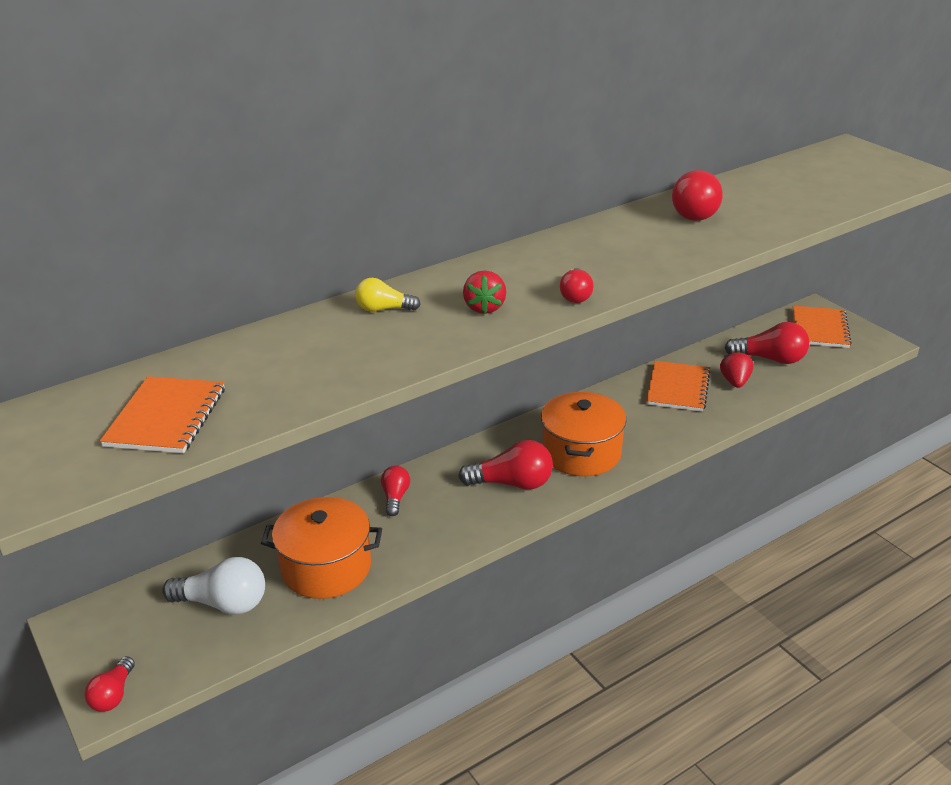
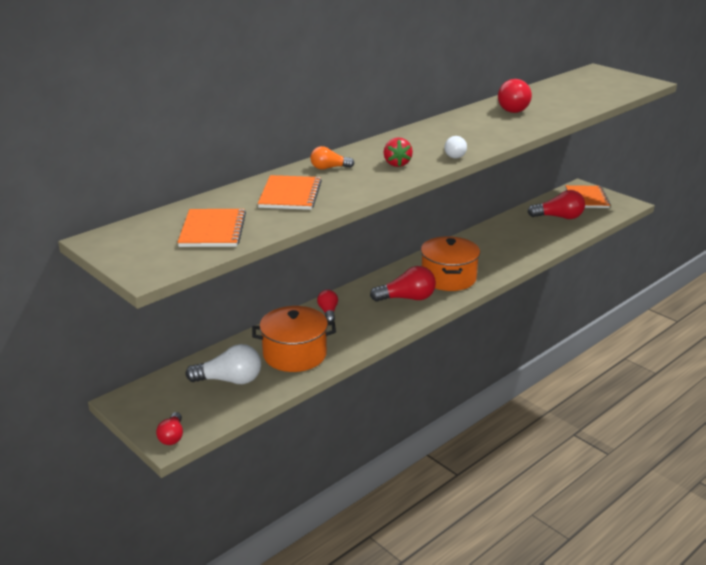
camera: 10 degrees left, 5 degrees down
yellow light bulb [355,278,421,312] -> orange light bulb [310,146,355,170]
red light bulb [560,268,594,303] -> white light bulb [444,136,467,159]
orange notebook [646,361,710,412] -> orange notebook moved to [258,175,322,210]
red strawberry [720,351,753,388] -> none

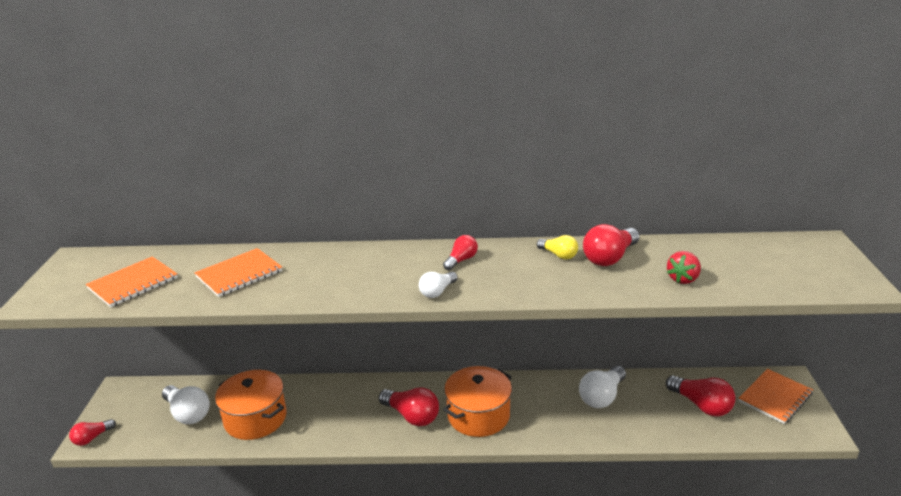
camera: 45 degrees right, 0 degrees up
orange light bulb [310,146,355,170] -> none
red light bulb [317,290,338,322] -> red light bulb moved to [443,235,478,270]
red strawberry [384,137,413,167] -> red strawberry moved to [667,251,701,284]
none -> yellow light bulb [537,235,578,260]
none -> white light bulb [579,366,626,408]

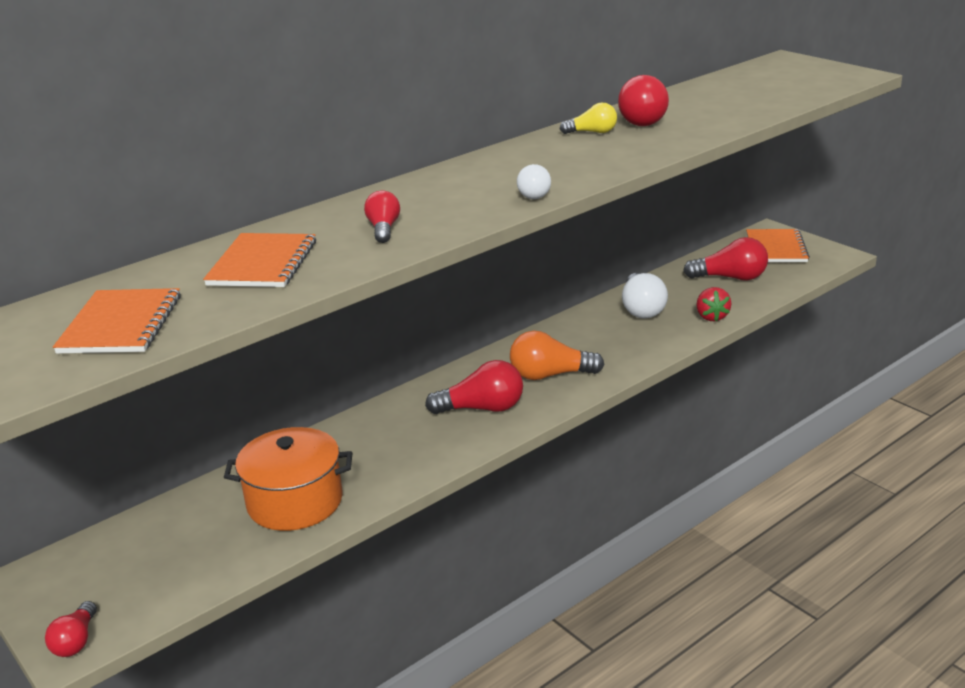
camera: 40 degrees left, 0 degrees up
white light bulb [162,385,210,424] -> none
red light bulb [443,235,478,270] -> red light bulb moved to [364,191,400,243]
orange pot [443,366,512,437] -> orange light bulb [510,331,605,380]
red strawberry [667,251,701,284] -> red strawberry moved to [696,287,731,321]

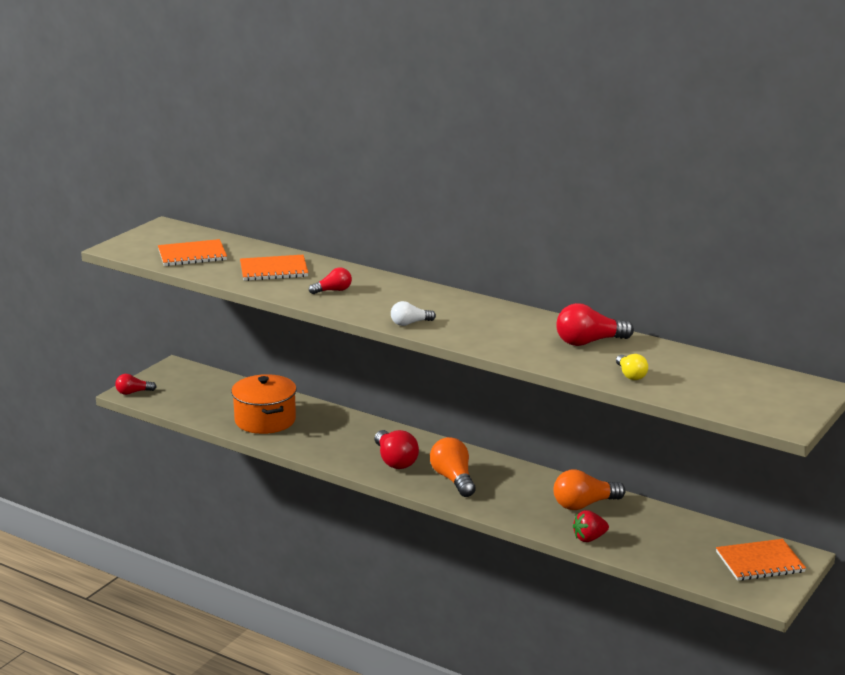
camera: 70 degrees right, 5 degrees down
yellow light bulb [560,103,617,134] -> yellow light bulb moved to [616,354,648,380]
white light bulb [622,273,668,319] -> orange light bulb [553,469,626,510]
red light bulb [683,237,768,281] -> none

